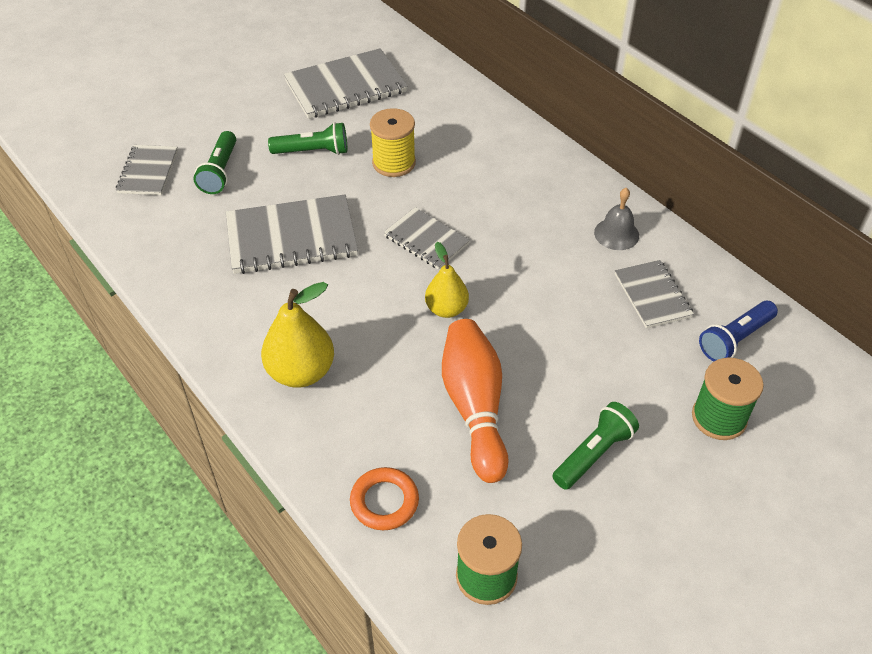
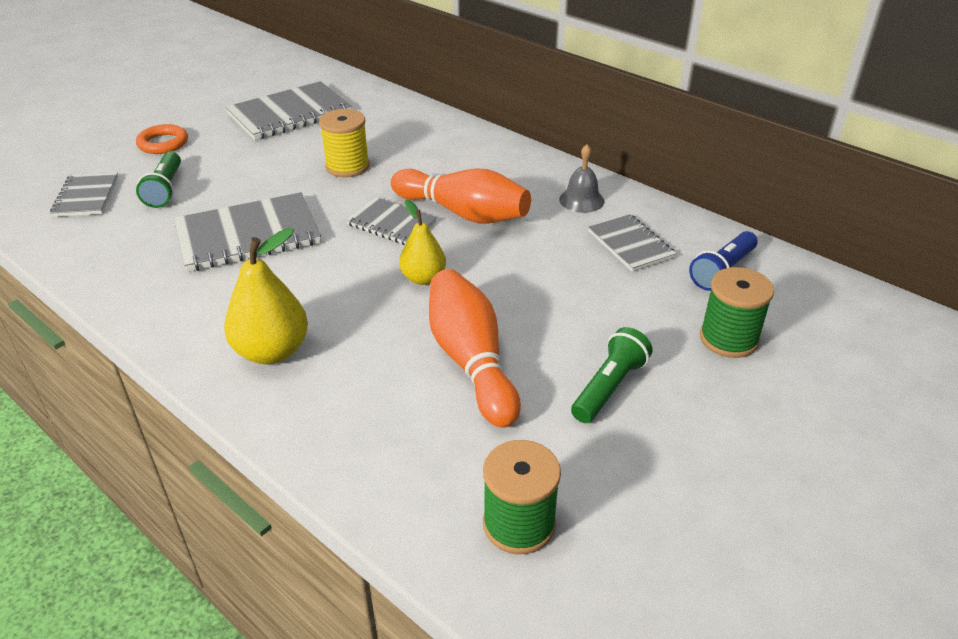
camera: 10 degrees left, 10 degrees down
green flashlight [268,122,347,155] -> none
orange ring [350,467,419,530] -> orange ring moved to [136,124,188,154]
none -> orange bowling pin [391,169,531,223]

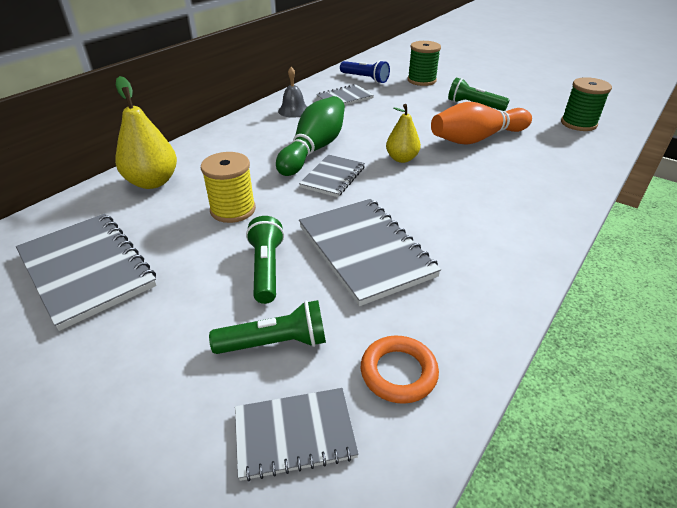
camera: 95 degrees left, 0 degrees up
orange ring [136,124,188,154] -> orange ring moved to [361,336,439,404]
yellow pear [224,228,308,364] -> yellow pear moved to [115,76,177,189]
orange bowling pin [391,169,531,223] -> green bowling pin [276,96,345,176]
none -> green flashlight [246,216,284,304]

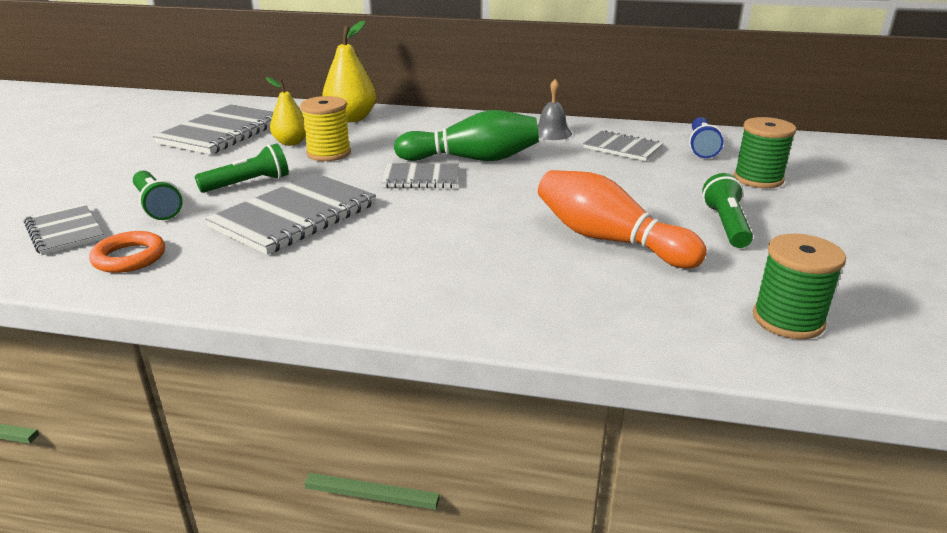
camera: 65 degrees right, 10 degrees down
yellow pear [386,104,421,163] -> yellow pear moved to [266,77,305,146]

